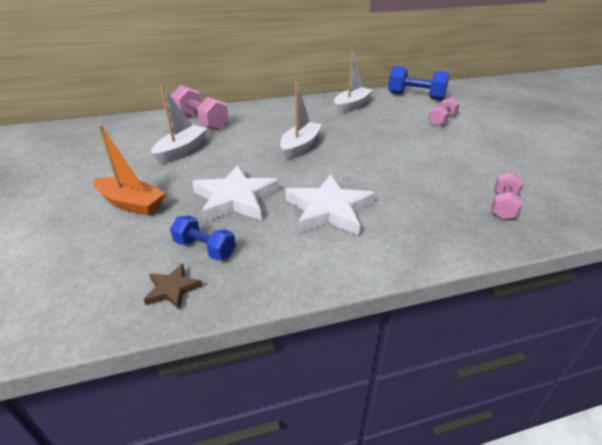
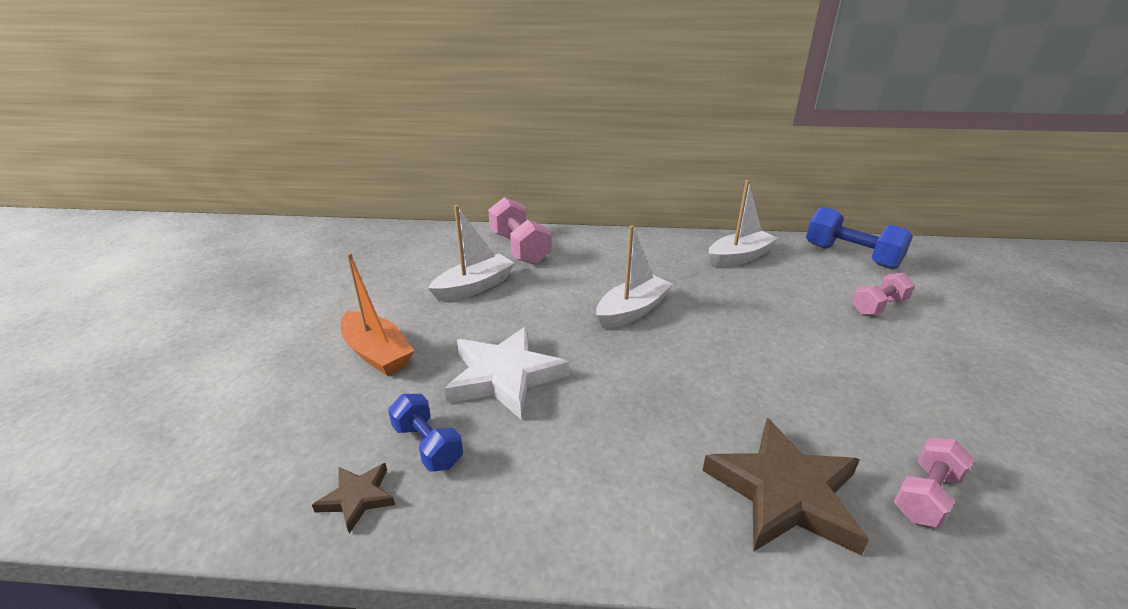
camera: 20 degrees right, 5 degrees down
white star [286,174,375,236] -> none
none -> brown star [702,418,869,555]

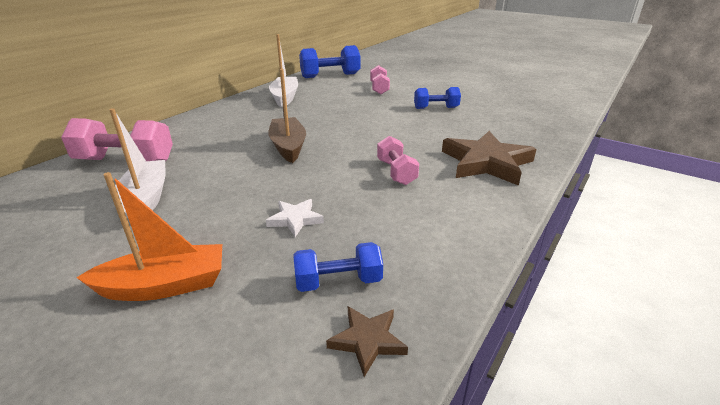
camera: 60 degrees left, 0 degrees up
white star [444,327,569,420] -> white star [266,199,324,237], size x0.49
white boat [596,225,673,329] -> brown boat [269,69,306,163]
pink dumbbell [894,437,974,527] -> pink dumbbell moved to [377,136,419,185]
none -> blue dumbbell [414,87,461,109]

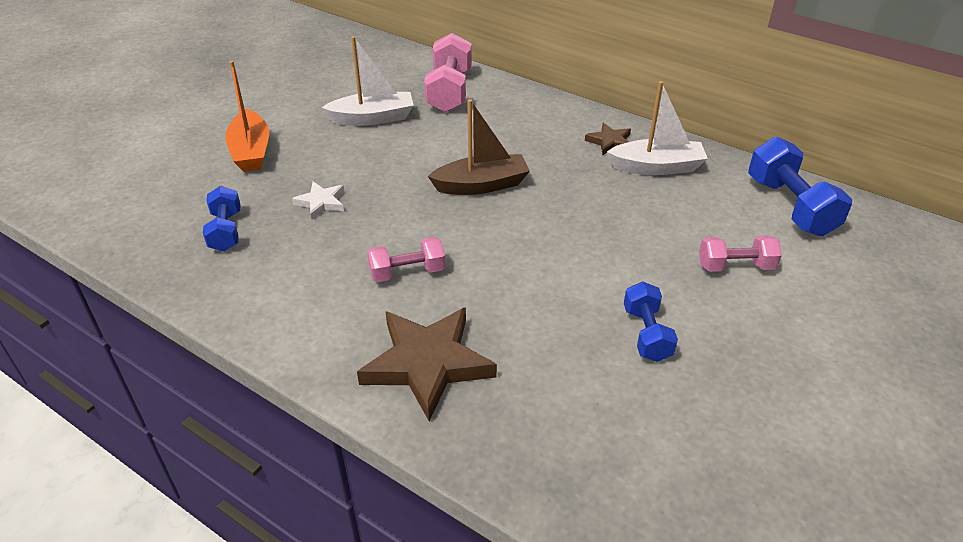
camera: 90 degrees right, 10 degrees up
brown star [326,306,408,377] -> brown star moved to [585,123,631,155]

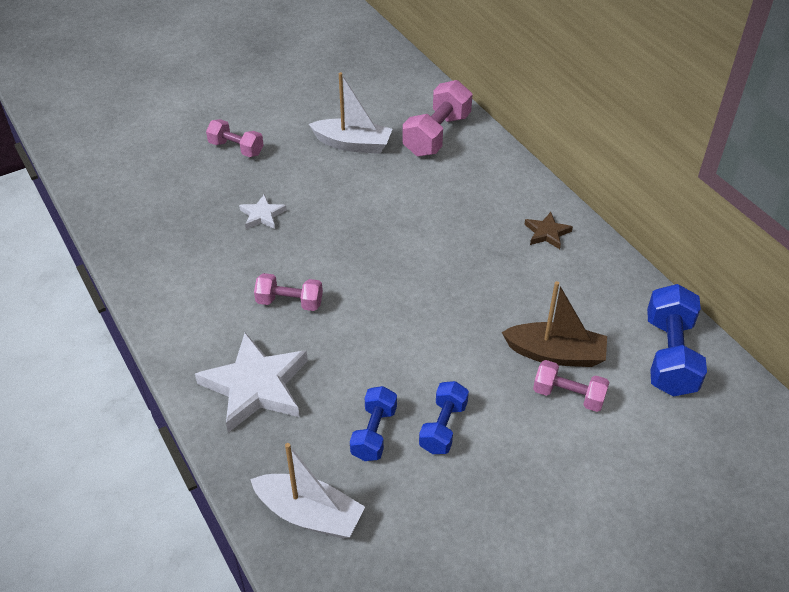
camera: 25 degrees right, 5 degrees up
blue dumbbell [203,186,241,251] -> blue dumbbell moved to [350,386,397,461]
orange boat [225,61,269,172] -> pink dumbbell [206,119,264,157]
brown star [357,307,497,421] -> white star [195,332,308,433]
brown boat [428,99,530,195] -> brown boat moved to [502,281,607,367]
white boat [607,81,708,175] -> white boat moved to [250,443,365,539]

